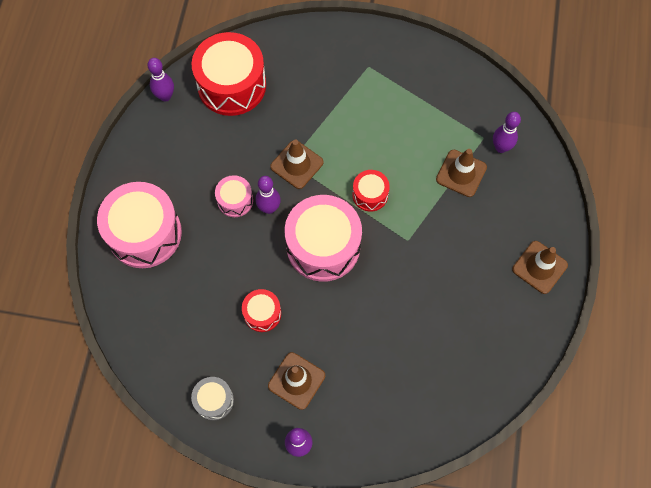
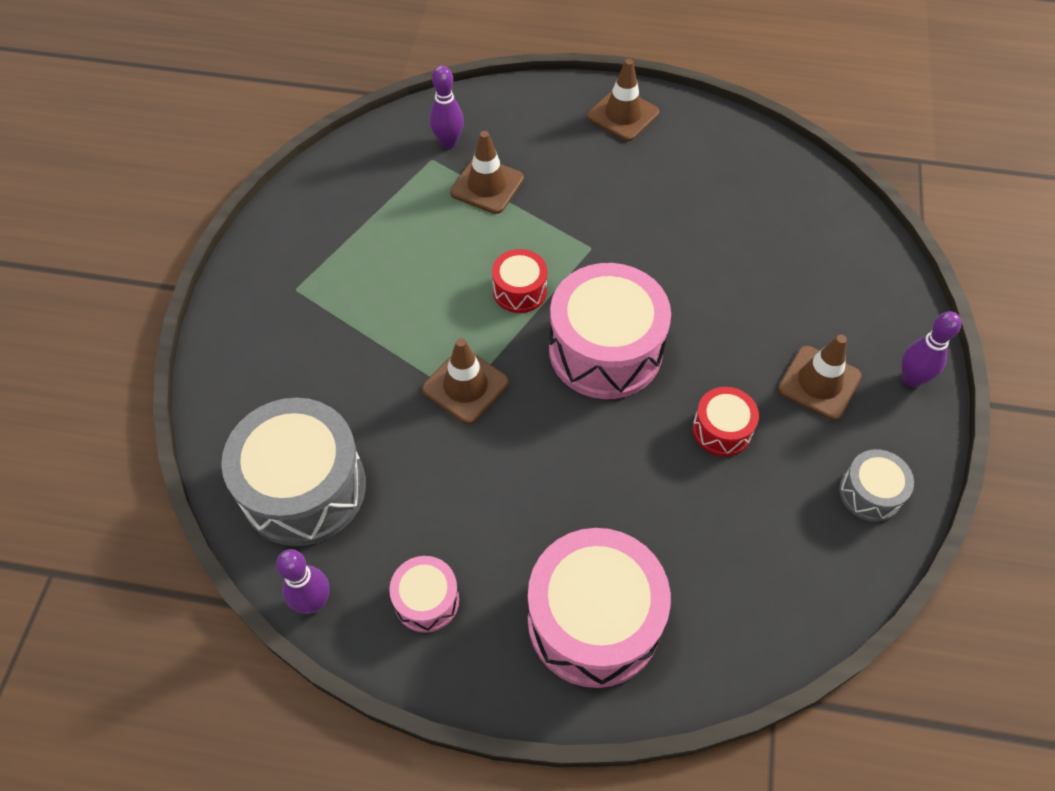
camera: 90 degrees left, 10 degrees down
red drum [192,32,266,116] -> grey drum [221,398,366,546]
pink drum [215,175,253,217] -> pink drum moved to [389,556,459,633]
purple bowling pin [256,176,281,214] -> none

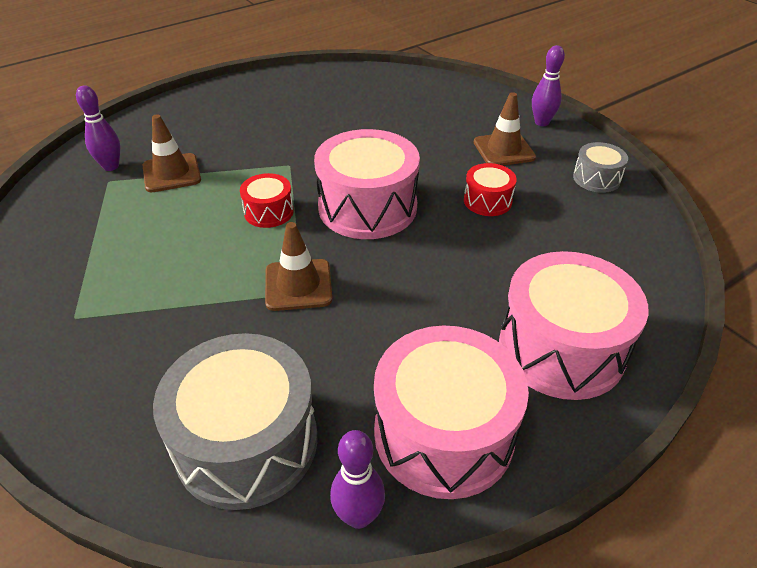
camera: 45 degrees left, 15 degrees down
pink drum [389,556,459,633] -> pink drum [374,326,529,499], size x2.02
brown traffic cone [587,59,659,141] -> none

